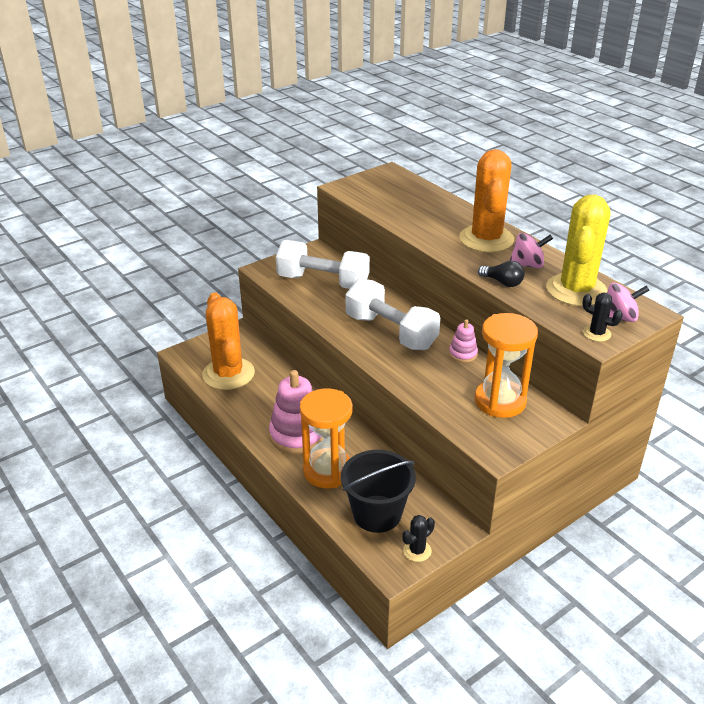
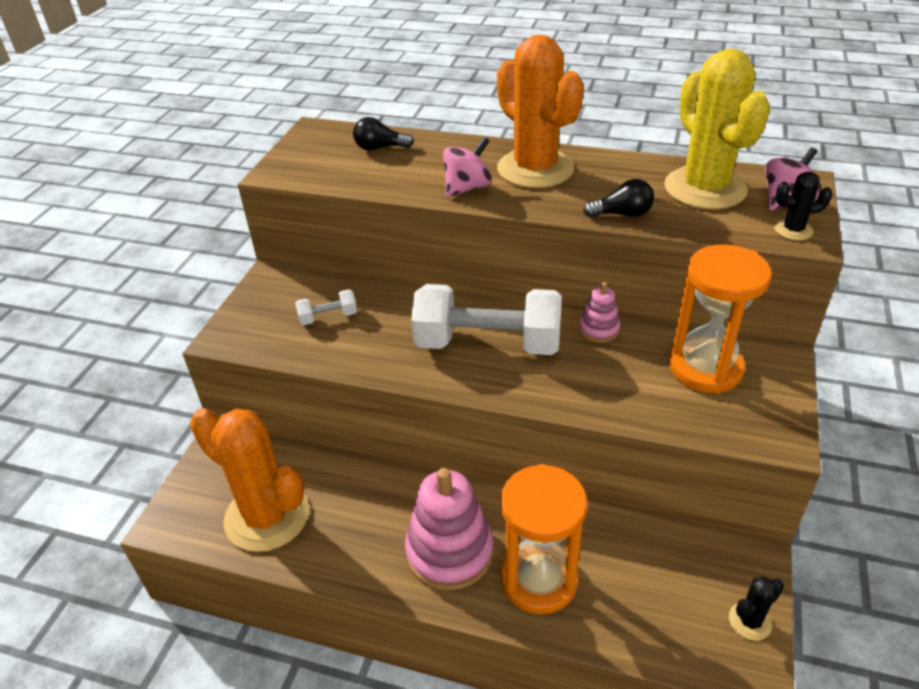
camera: 35 degrees left, 5 degrees up
white dumbbell [276,240,370,289] -> white dumbbell [295,289,357,325], size x0.43
black bucket [341,450,416,533] -> none
black cactus [402,515,435,562] -> black cactus turned 45 degrees clockwise [729,576,784,640]
pink spinning top [509,233,553,268] -> pink spinning top moved to [443,137,492,197]
none -> black light bulb [353,117,414,151]

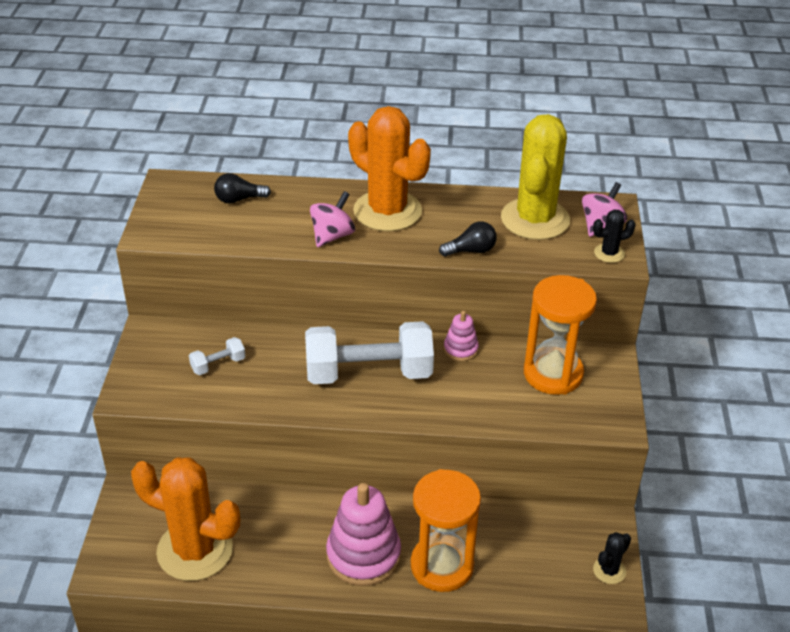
camera: 15 degrees left, 0 degrees up
yellow cactus [664,49,770,209] -> yellow cactus turned 45 degrees clockwise [501,114,570,240]

